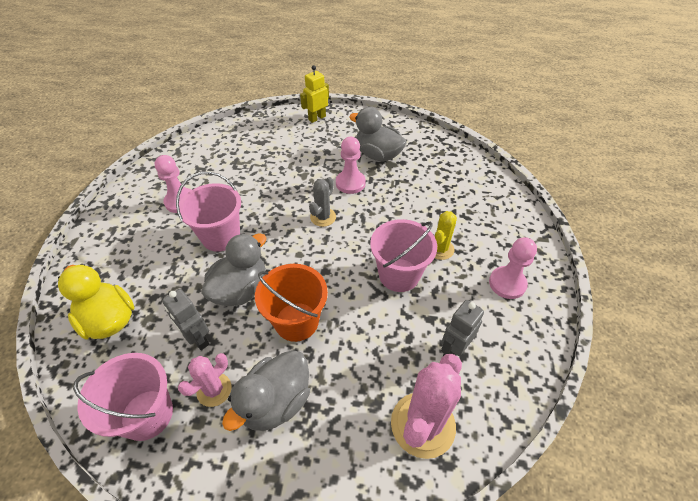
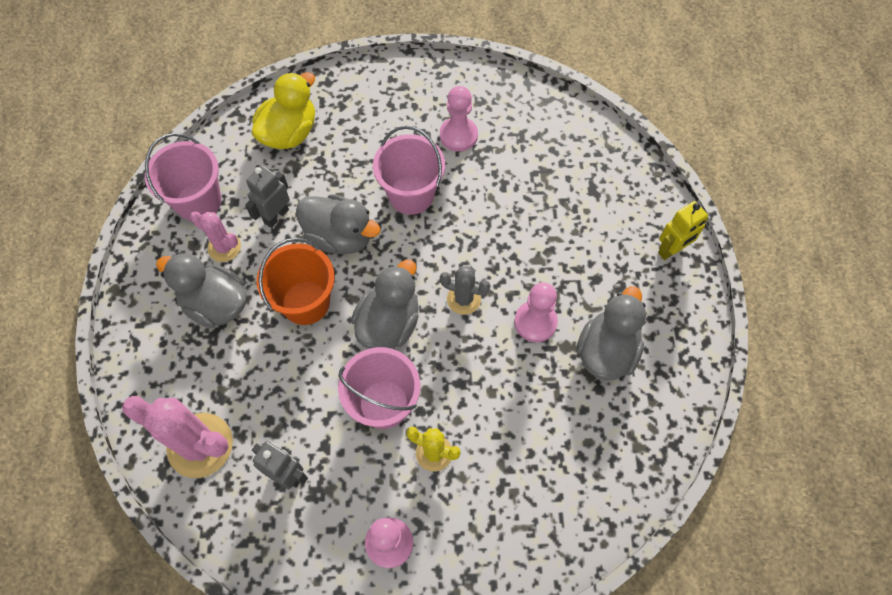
camera: 80 degrees right, 15 degrees up
yellow robot [300,65,329,123] -> yellow robot turned 105 degrees clockwise [658,201,708,260]
none -> grey duck [351,259,419,349]

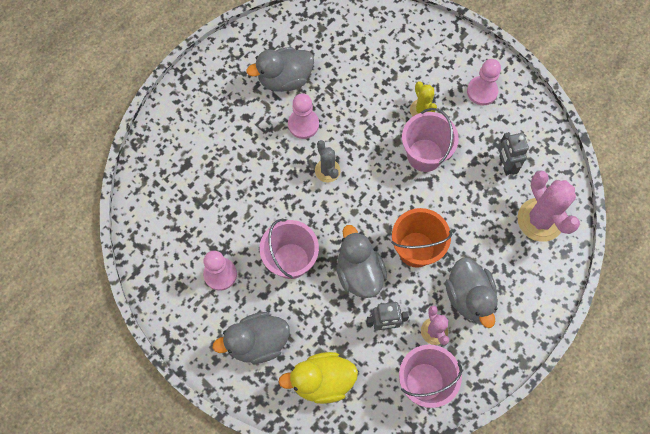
camera: 135 degrees left, 5 degrees up
grey duck [351,259,419,349] -> grey duck moved to [213,312,290,364]
yellow robot [658,201,708,260] -> none

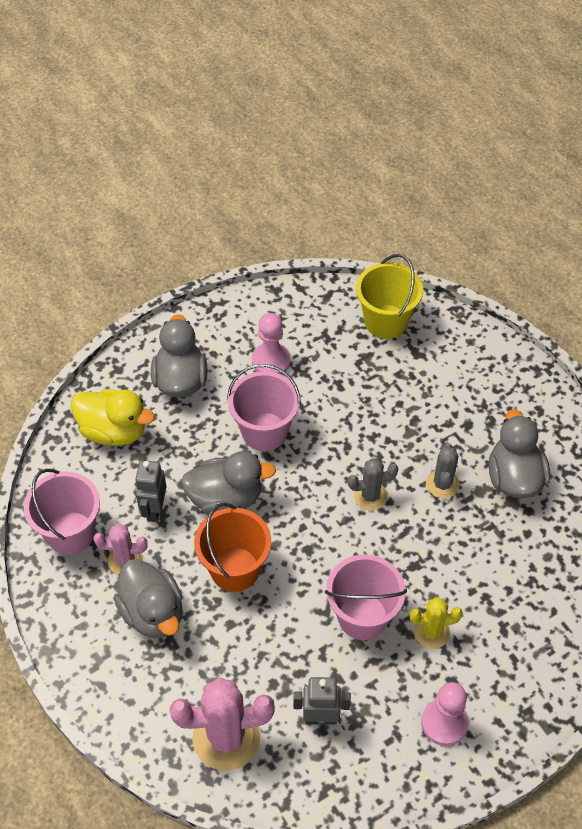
camera: 105 degrees right, 15 degrees down
yellow duck [279,352,358,404] -> yellow duck turned 105 degrees clockwise [71,389,155,446]
pink pawn [288,93,319,139] -> grey cactus [426,443,460,498]
grey duck [446,257,498,328] -> grey duck turned 120 degrees counterclockwise [114,559,183,638]
none -> yellow bucket [356,254,423,339]

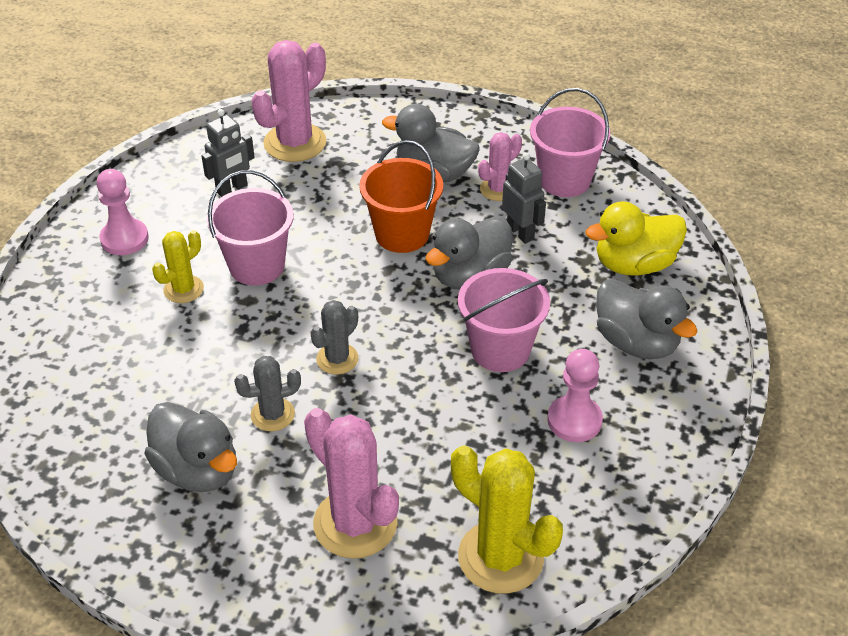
camera: 140 degrees right, 10 degrees down
yellow bucket [356,254,423,339] -> yellow cactus [451,446,563,594]
grey cactus [426,443,460,498] -> grey cactus turned 75 degrees counterclockwise [234,356,301,431]
none -> pink cactus [304,408,399,559]

